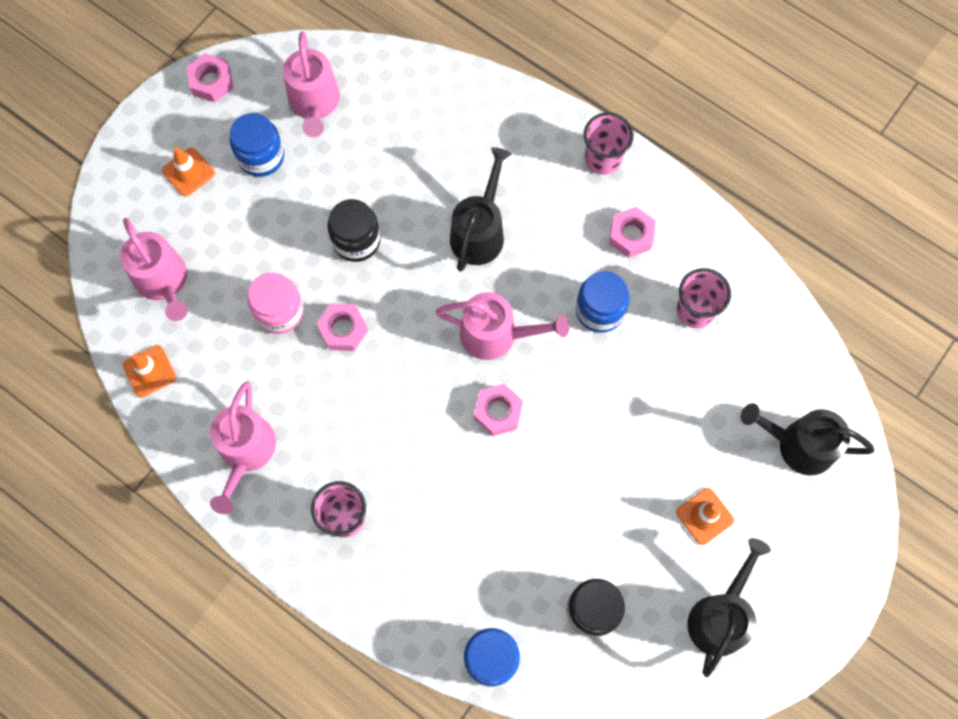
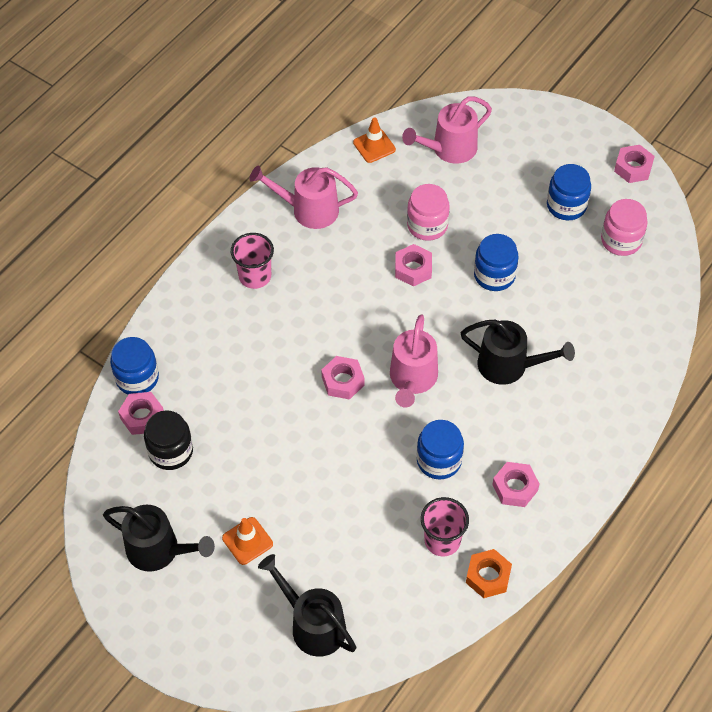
camera: 90 degrees right, 15 degrees down
orange traffic cone [162,147,215,197] -> none
pink watering can [283,31,340,137] -> pink jar [601,199,648,256]
black jar [328,199,381,262] -> blue jar [474,234,519,291]
pink cup [584,112,634,175] -> none
black watering can [741,403,874,475] -> black watering can turned 60 degrees counterclockwise [258,554,356,657]
none -> pink nut [118,392,164,435]
none -> orange nut [466,549,512,598]

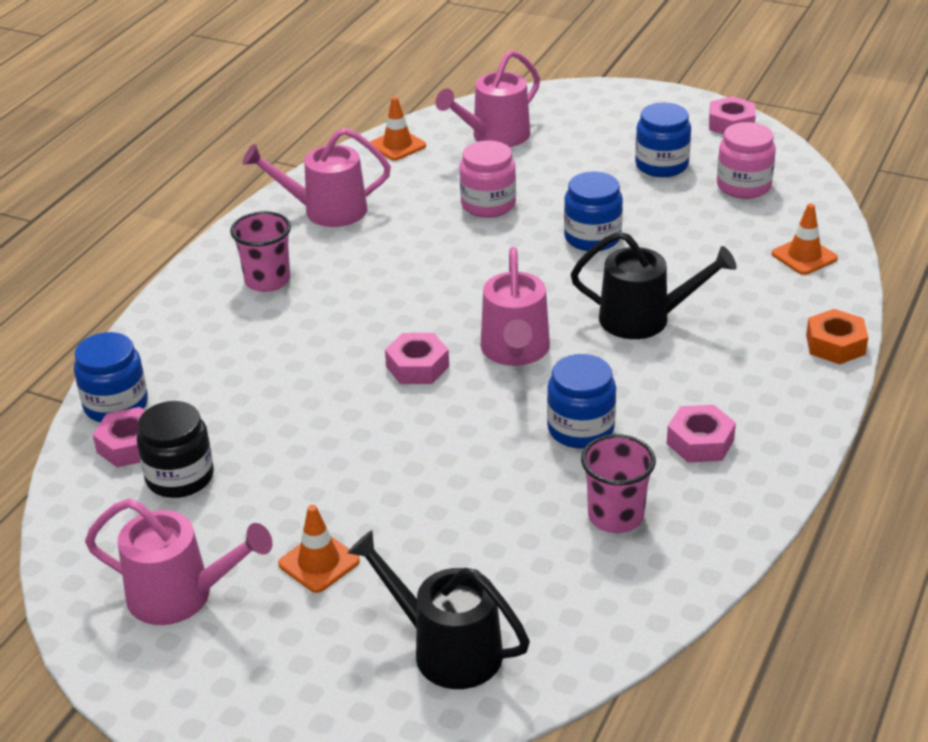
camera: 10 degrees left, 20 degrees down
black watering can [103,505,215,572] -> pink watering can [85,499,273,625]
pink nut [395,244,432,286] -> none
orange nut [466,549,512,598] -> orange nut moved to [806,309,868,364]
none -> orange traffic cone [772,204,838,275]

